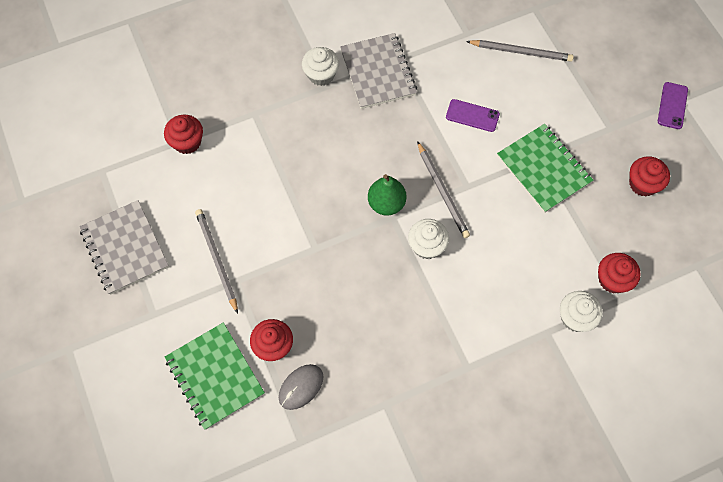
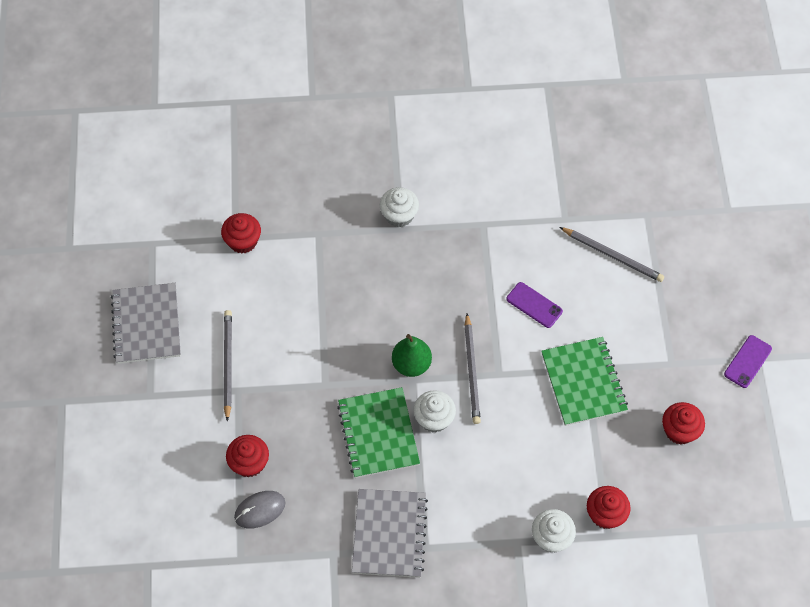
camera: 20 degrees right, 5 degrees down
green notebook [165,322,265,430] -> green notebook moved to [337,387,420,478]
grey notebook [340,33,417,109] -> grey notebook moved to [352,489,428,578]

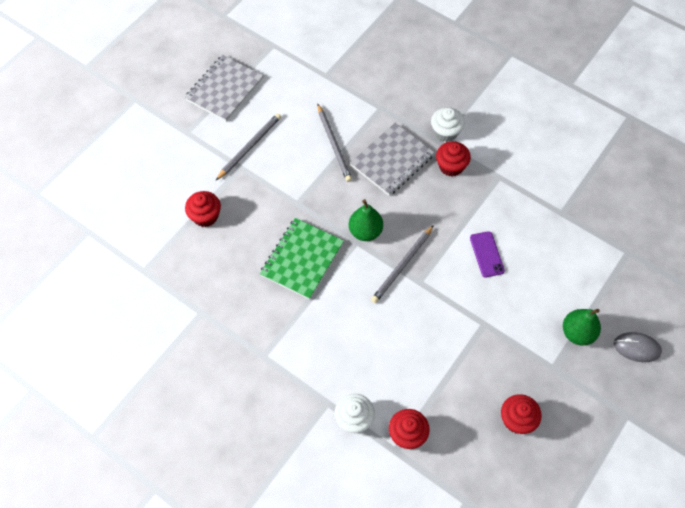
camera: 40 degrees right, 0 degrees up
red cupcake [221,213,261,254] -> red cupcake moved to [436,141,471,177]
grey mouse [234,491,286,529] -> grey mouse moved to [614,332,662,362]
grey notebook [352,489,428,578] -> grey notebook moved to [350,123,435,196]
white cupcake [413,390,456,433] -> none
green notebook [541,337,628,426] -> none
grey pencil [559,227,664,282] -> grey pencil moved to [318,104,352,182]
purple phone [724,335,772,388] -> none
none -> green pear [563,309,601,346]

